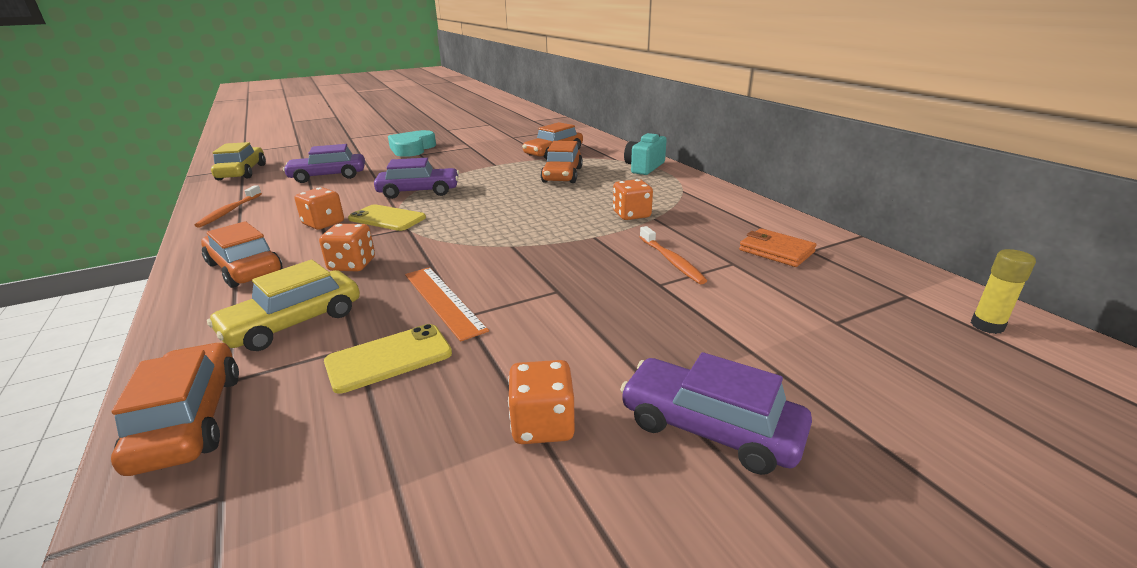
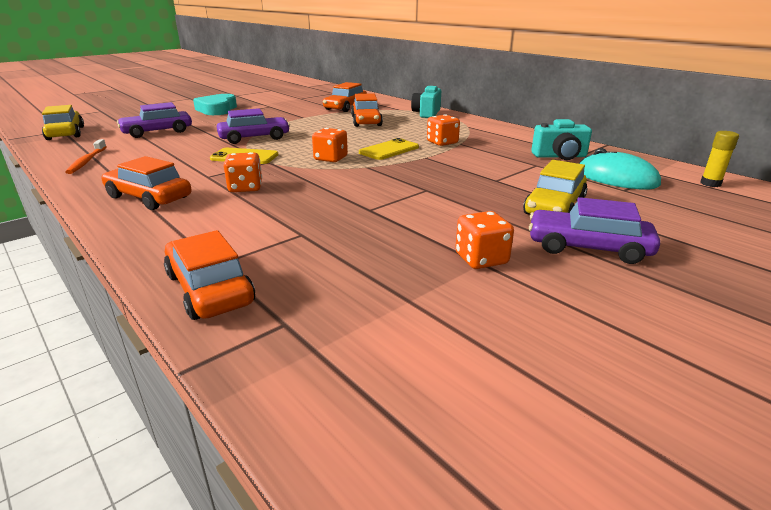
camera: 15 degrees left, 0 degrees up
yellow car [207,260,360,351] -> yellow car moved to [523,160,588,214]
orange dice [295,187,344,230] -> orange dice moved to [312,128,348,162]
yellow phone [324,324,452,394] -> yellow phone moved to [359,138,419,160]
orange ruler [405,267,489,342] -> none
orange toothbrush [640,226,707,284] -> none
orange wallet [739,228,817,267] -> turquoise camera [531,119,592,160]
none -> turquoise mouse [579,148,661,190]

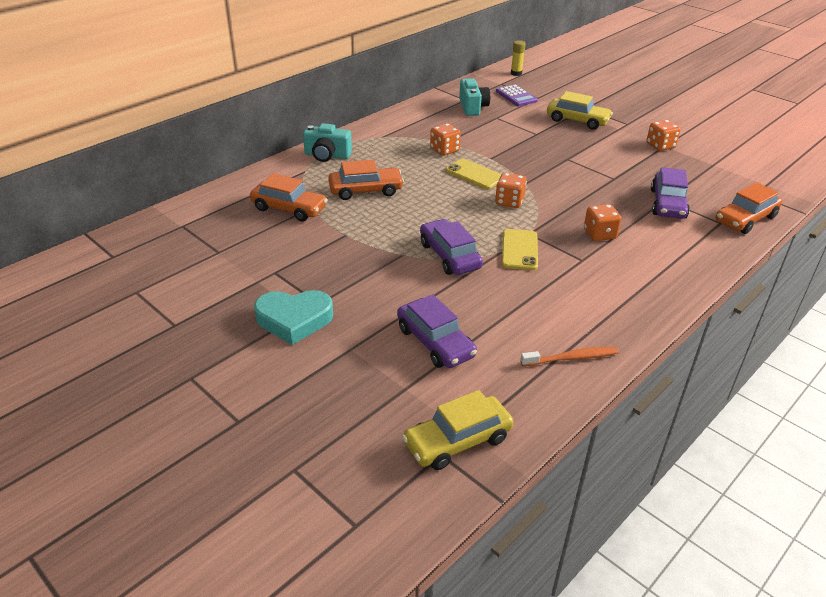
camera: 95 degrees left, 10 degrees up
orange car [102,156,191,210] -> none
purple car [529,197,660,264] -> purple car moved to [651,167,690,219]
turquoise mouse [579,148,661,190] -> purple calculator [496,84,538,106]

